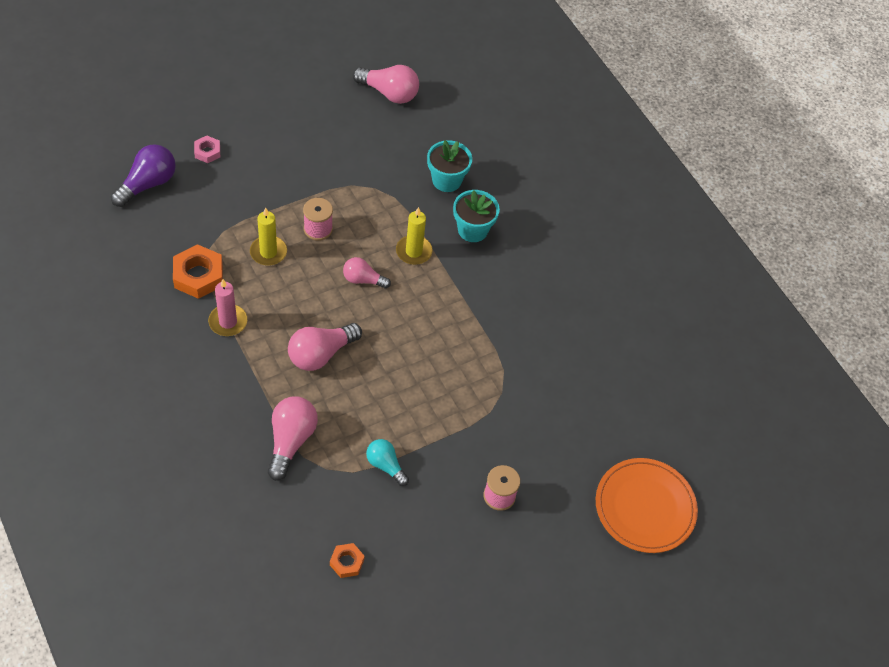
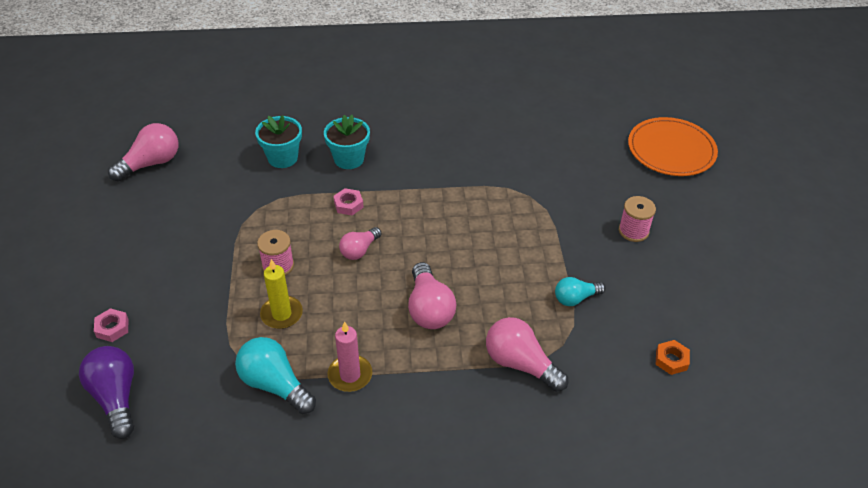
camera: 60 degrees left, 10 degrees down
orange nut [173,244,223,299] -> turquoise light bulb [235,337,316,414]
yellow candle [396,207,433,265] -> pink nut [333,188,364,215]

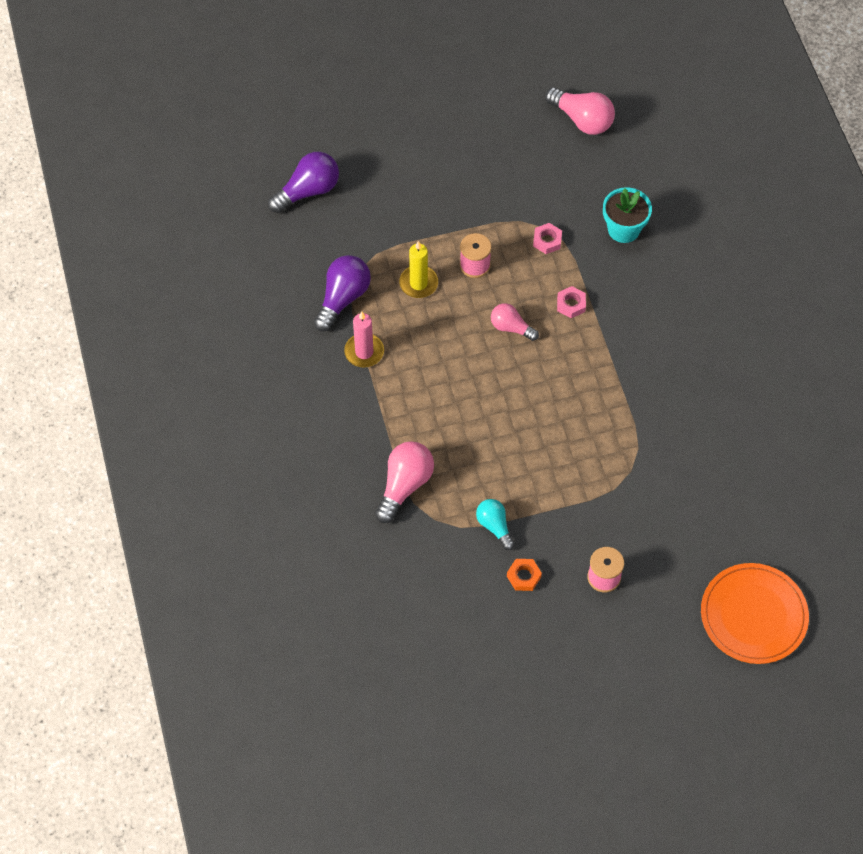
camera: 80 degrees right, 15 degrees up
pink nut [94,308,128,342] -> pink nut moved to [533,223,562,254]
turquoise light bulb [235,337,316,414] -> purple light bulb [314,255,371,332]
turquoise flower pot [324,115,370,169] -> none
pink light bulb [408,262,456,329] -> none
orange nut [656,340,690,375] -> orange nut moved to [507,559,542,591]

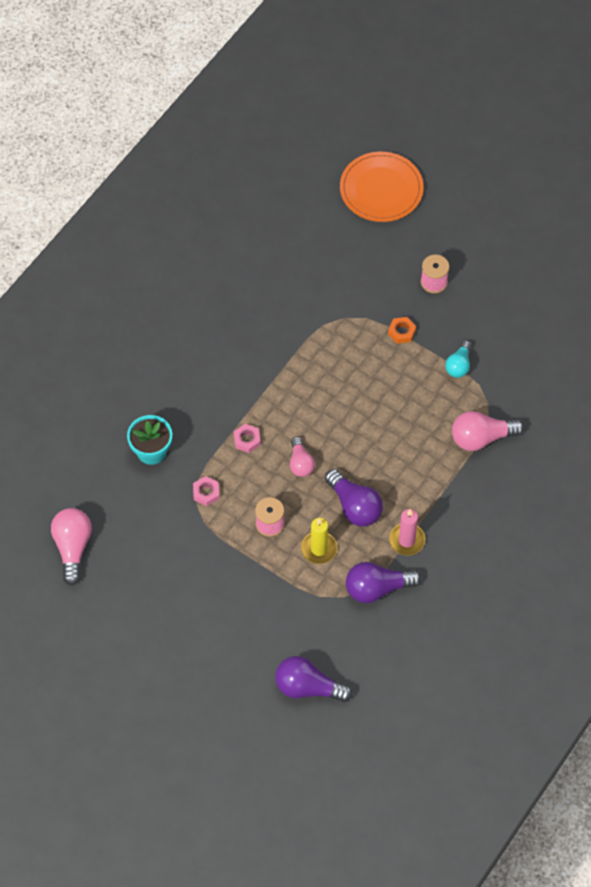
camera: 130 degrees left, 0 degrees up
orange nut [507,559,542,591] -> orange nut moved to [388,317,416,344]
none -> purple light bulb [325,469,383,527]

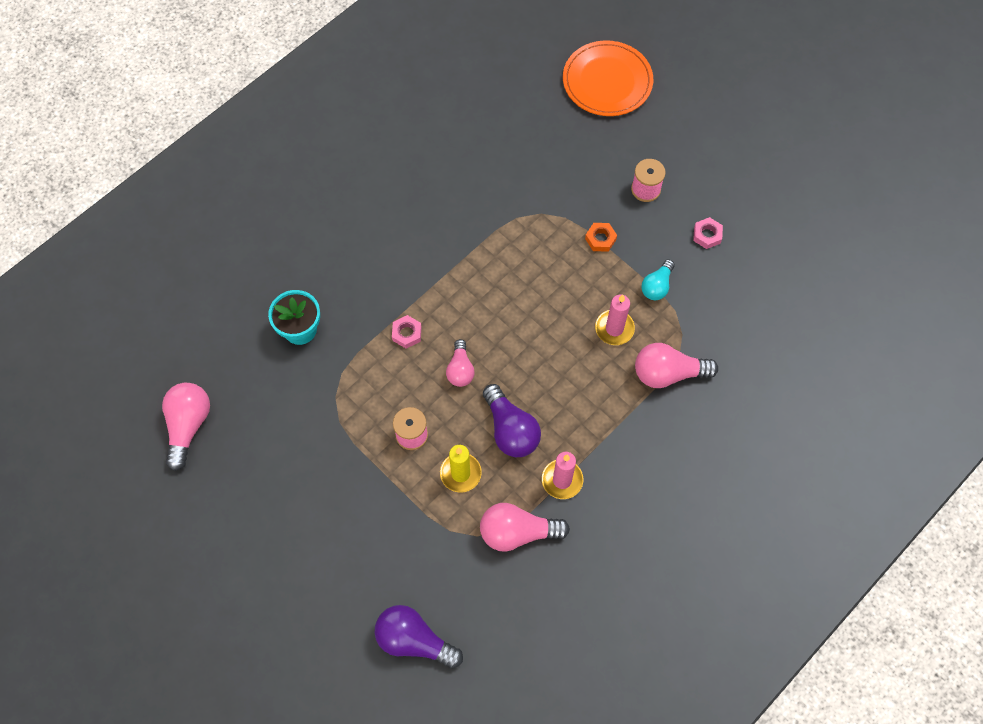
camera: 10 degrees right, 5 degrees up
pink nut [193,476,219,506] -> pink nut moved to [693,217,723,249]
purple light bulb [346,562,421,603] -> pink light bulb [480,503,570,552]
none -> pink candle [595,294,635,345]

